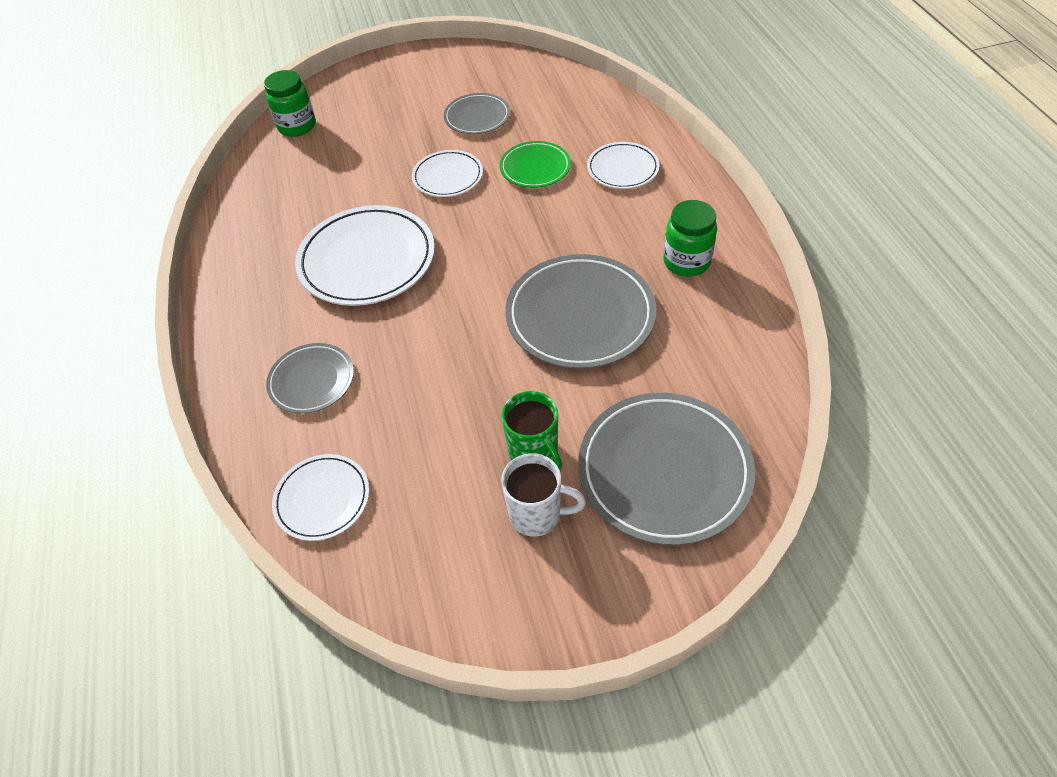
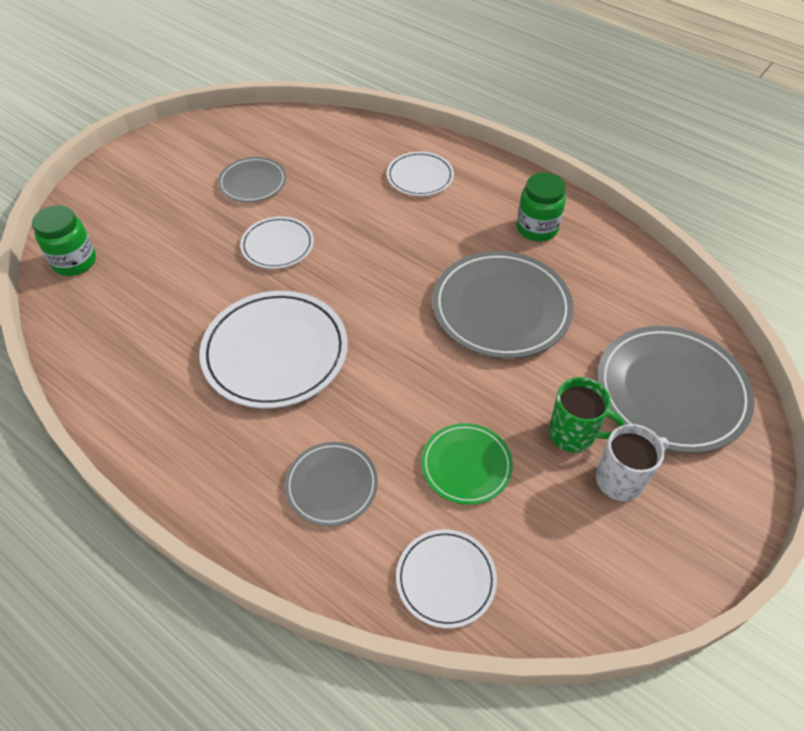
camera: 40 degrees left, 0 degrees up
green plate [500,141,571,188] -> green plate moved to [421,423,513,505]

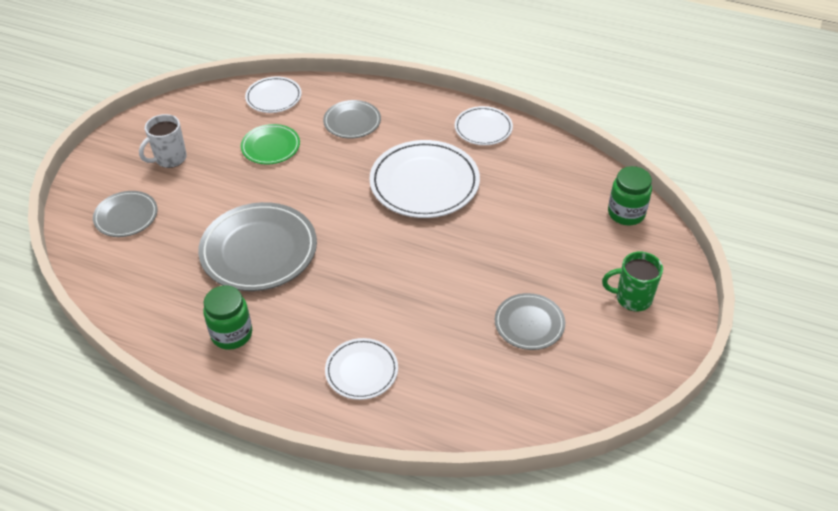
camera: 165 degrees right, 5 degrees down
white plate [240,216,314,269] -> white plate moved to [455,106,513,145]
green mug [549,377,625,452] -> green mug moved to [602,252,663,312]
grey plate [597,326,755,453] -> grey plate [93,191,158,237], size x0.56

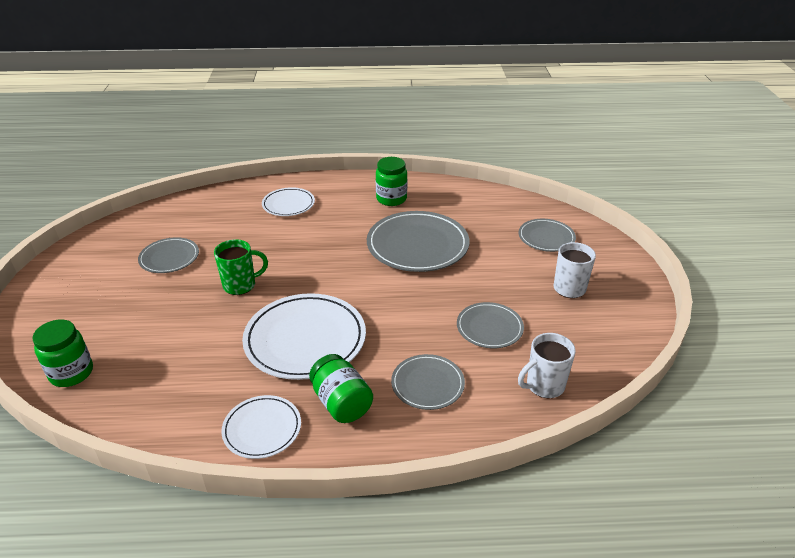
camera: 155 degrees right, 10 degrees down
green plate [241,124,300,165] -> grey plate [457,302,524,348]
white plate [245,77,302,113] -> white mug [518,333,576,398]
green mug [602,252,663,312] -> green mug moved to [214,239,268,295]
none -> green jar [309,354,373,423]

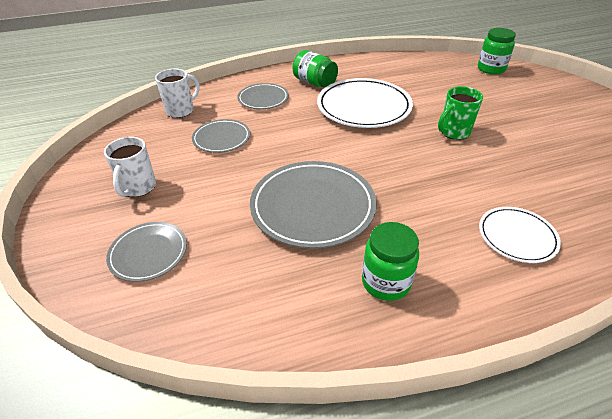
camera: 165 degrees right, 5 degrees up
grey plate [138,237,199,273] -> none
white plate [221,395,301,459] -> none

